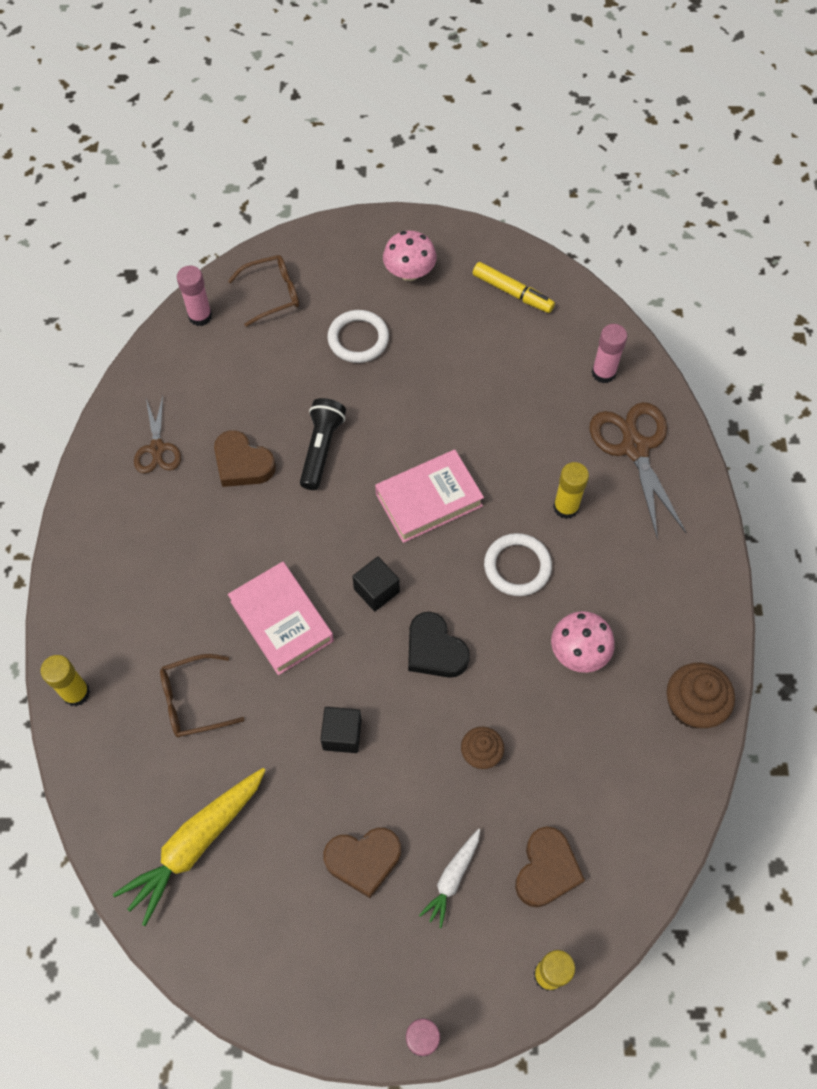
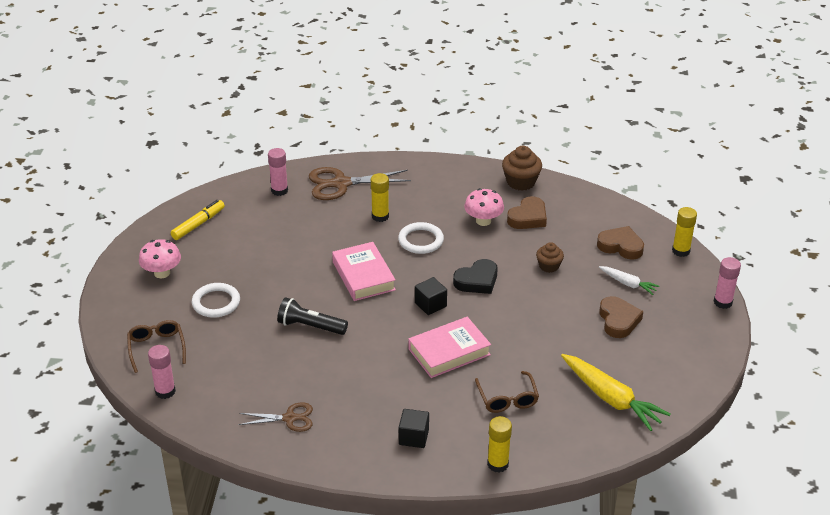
camera: 85 degrees left, 25 degrees down
brown heart [214,430,276,487] -> brown heart moved to [507,196,547,229]
black cube [320,707,362,753] -> black cube moved to [399,409,429,448]

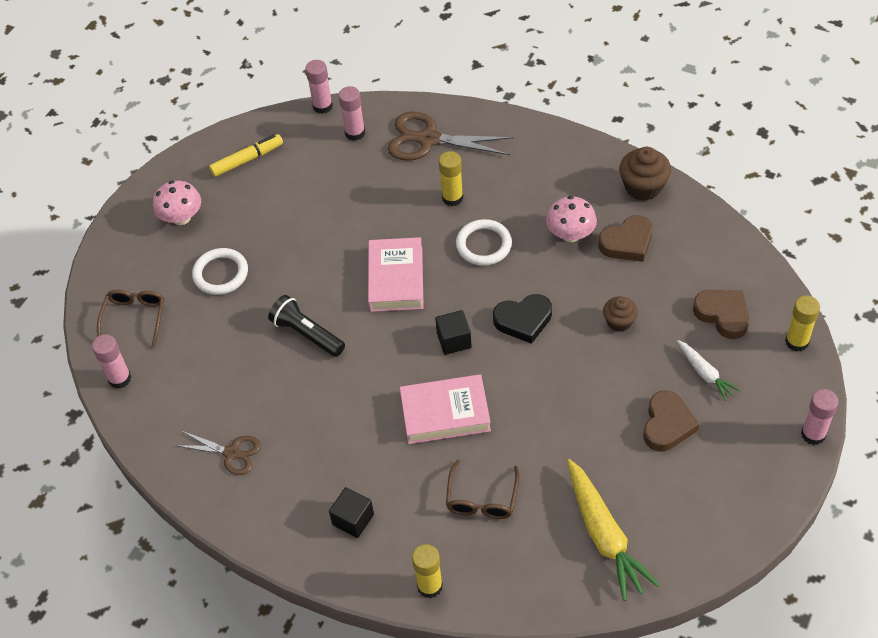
camera: 25 degrees right, 15 degrees up
none -> pink glue stick [305,60,333,114]

